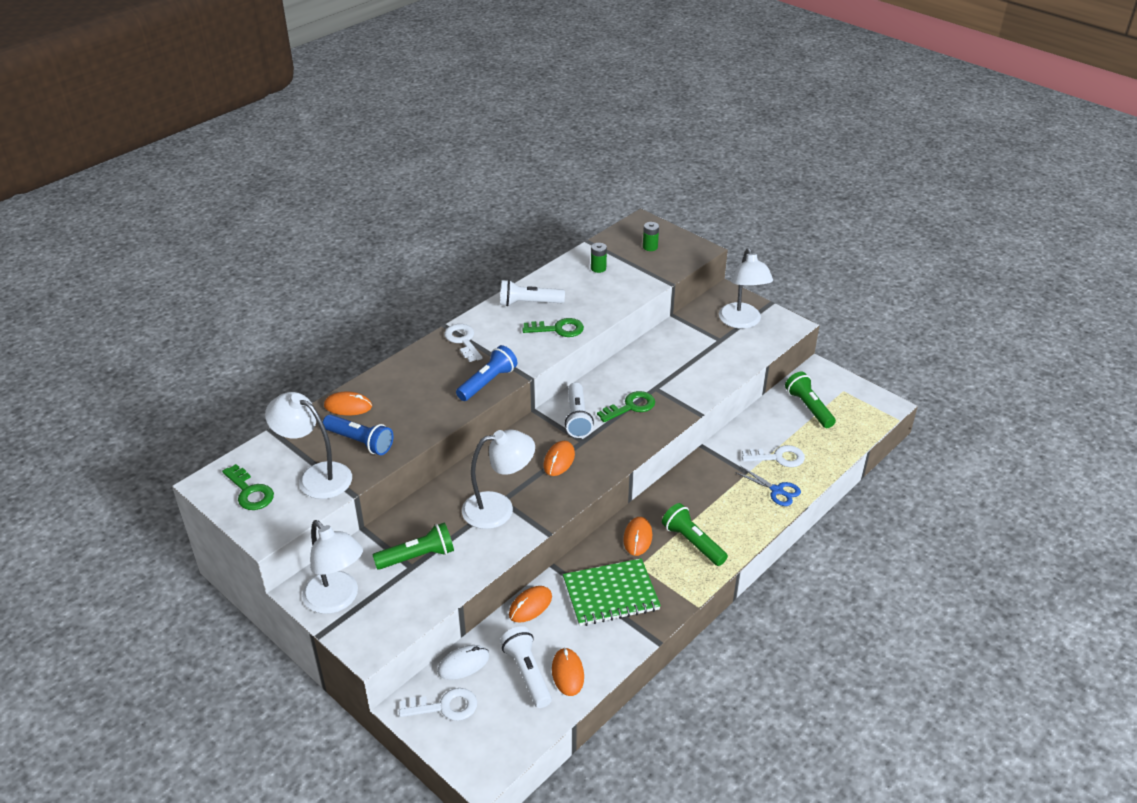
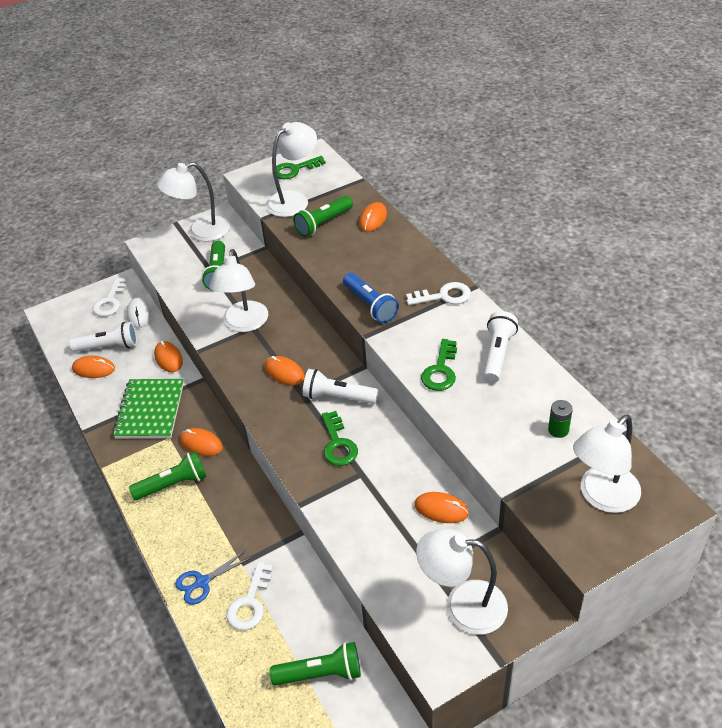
camera: 110 degrees right, 5 degrees up
blue flashlight [323,414,393,455] -> green flashlight [293,196,353,237]
green battery [643,222,659,251] -> white lamp [573,415,641,513]
none -> orange mouse [414,492,469,523]

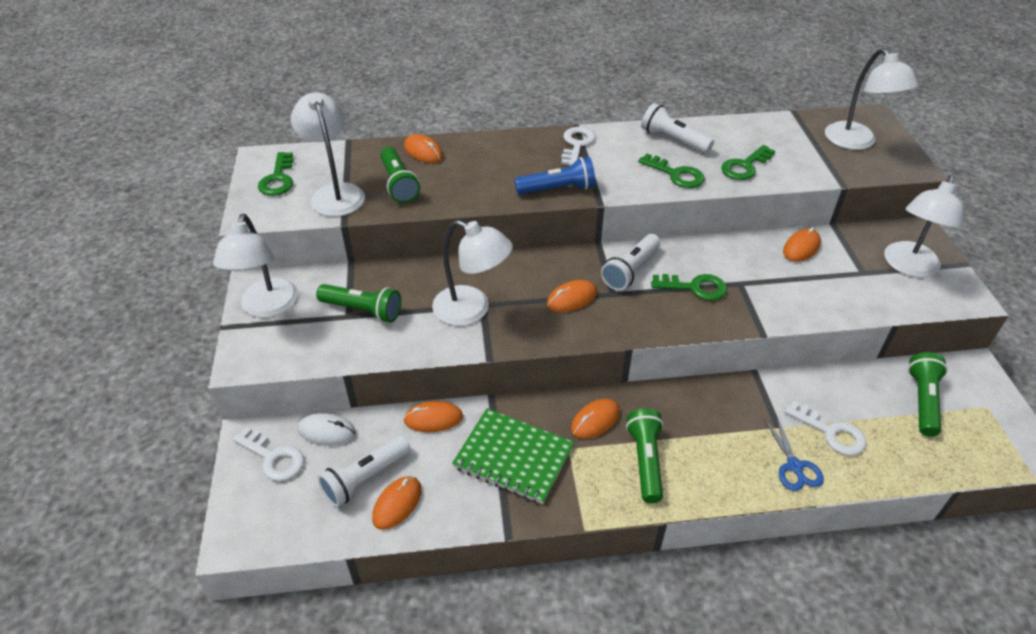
camera: 70 degrees left, 0 degrees up
white flashlight [69,322,137,352] -> white flashlight turned 150 degrees counterclockwise [318,436,410,507]
green battery [548,400,573,438] -> none
none -> green key [721,145,775,180]

